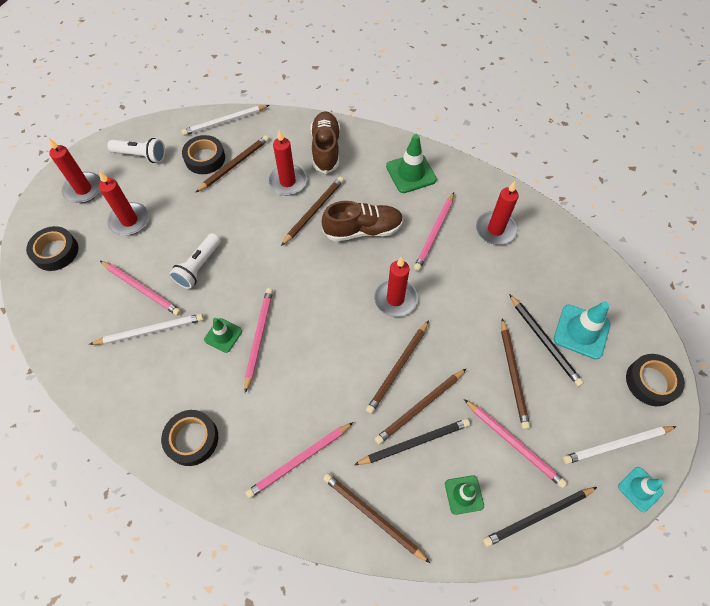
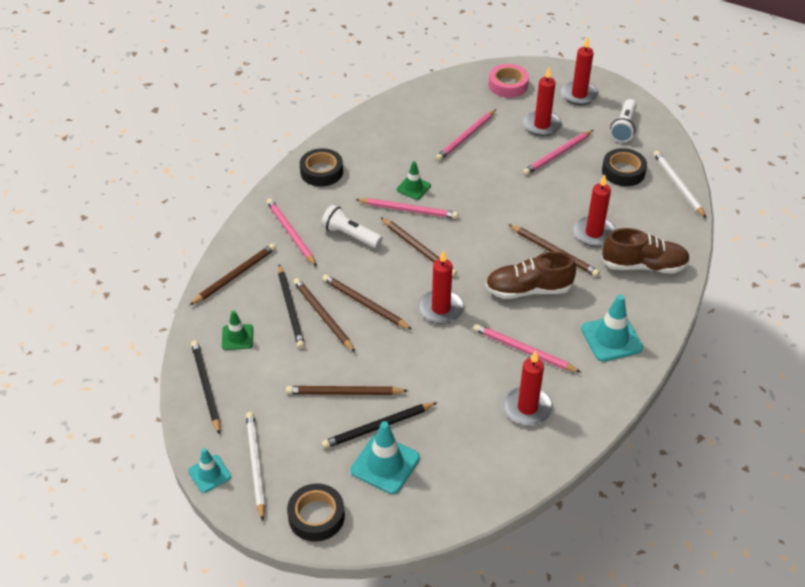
camera: 95 degrees right, 15 degrees down
black tape [26,226,78,271] -> pink tape [489,64,529,98]
white pencil [89,314,204,345] -> none
white flashlight [169,233,221,289] -> white flashlight moved to [321,205,383,248]
brown pencil [195,135,269,193] -> brown pencil moved to [381,217,457,277]
brown shoe [322,201,403,241] -> brown shoe turned 90 degrees clockwise [485,251,576,299]
green traffic cone [386,134,437,193] -> turquoise traffic cone [581,294,643,362]
pink pencil [464,399,567,488] -> pink pencil moved to [523,130,593,176]

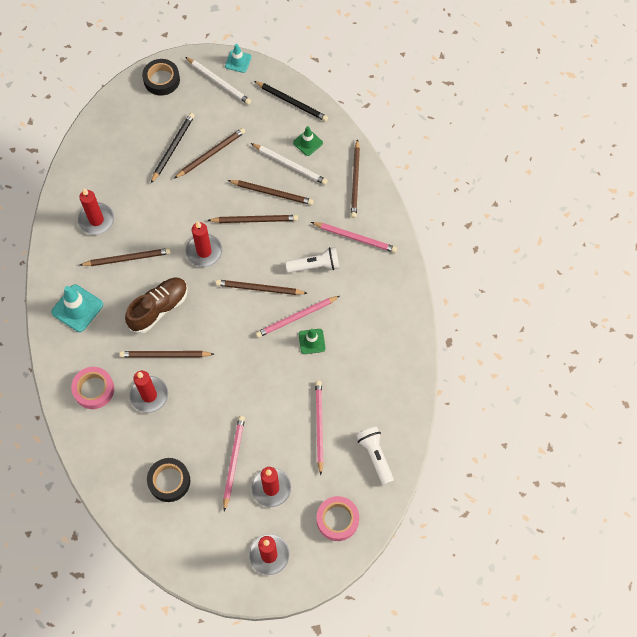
camera: 140 degrees right, 20 degrees up
black pencil [278,265,305,349] -> none
black tape [300,148,343,187] -> none
turquoise traffic cone [351,421,420,494] -> none
pink pencil [473,324,581,373] -> brown pencil [80,248,171,266]
brown shoe [601,228,690,274] -> pink tape [71,367,114,409]
white flashlight [610,99,637,143] -> white flashlight moved to [356,427,394,485]
white pencil [653,151,706,218] -> white pencil moved to [251,143,328,185]

